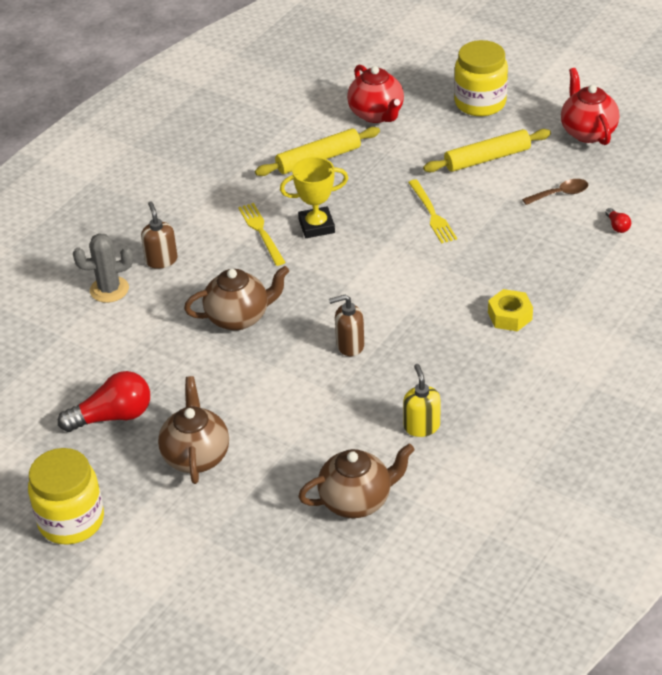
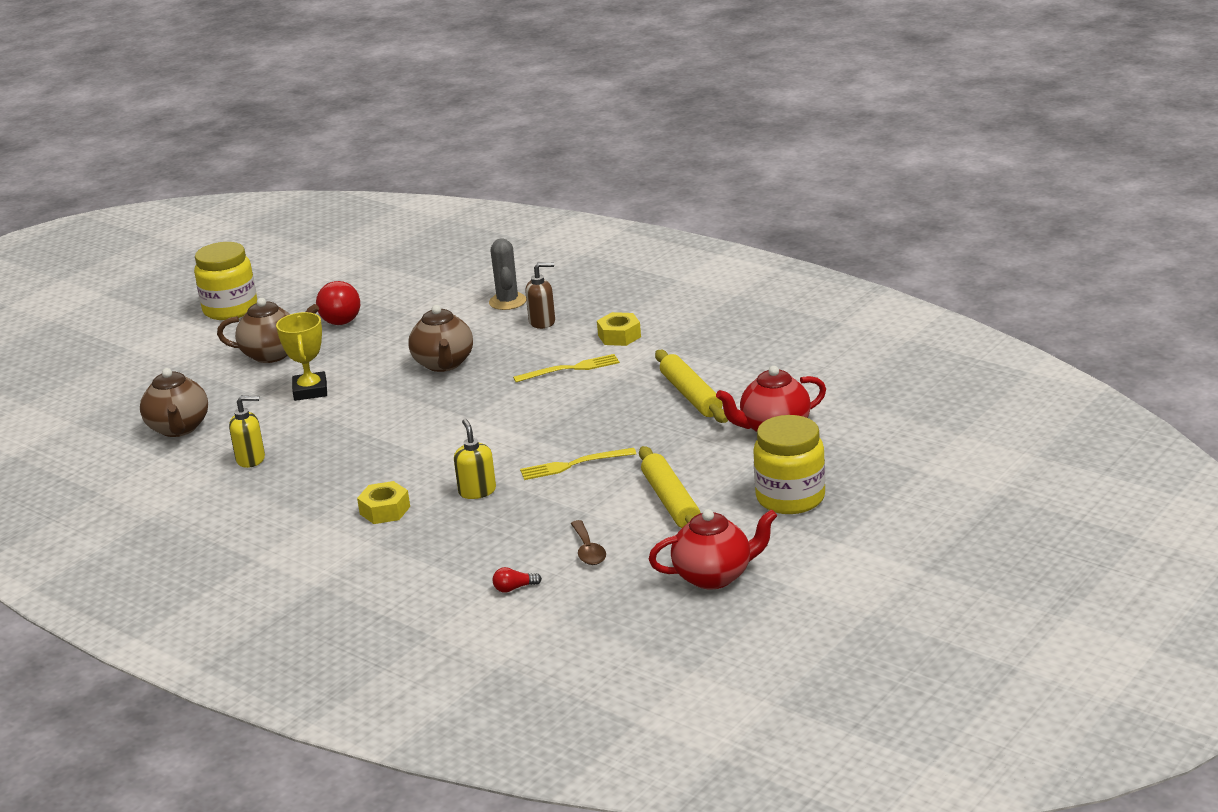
camera: 95 degrees right, 15 degrees down
yellow trophy [280,157,348,238] -> yellow trophy moved to [276,312,327,401]
brown soap dispenser [329,295,364,356] -> none
none -> yellow soap dispenser [454,419,496,499]
none -> yellow nut [597,312,641,346]

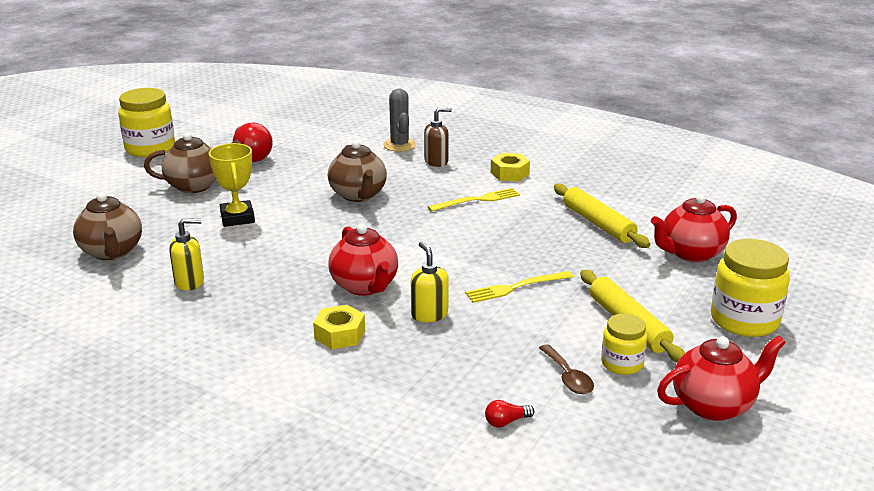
camera: 10 degrees left, 0 degrees up
none -> red teapot [329,224,398,296]
none -> yellow jar [601,314,647,375]

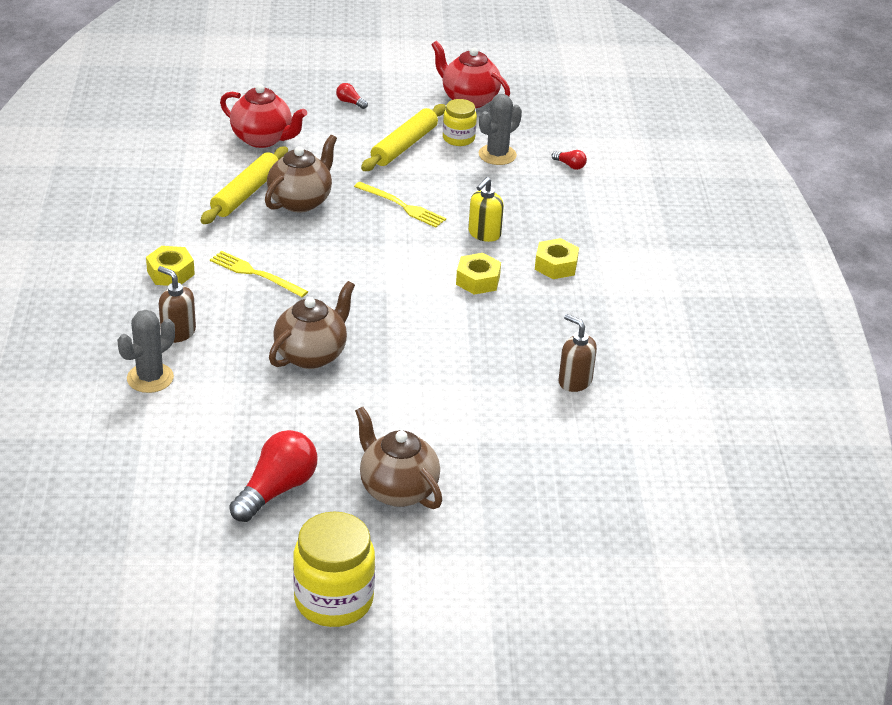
camera: 125 degrees left, 10 degrees up
brown teapot [73,192,142,260] -> brown teapot moved to [265,135,337,213]
yellow soap dispenser [169,218,204,291] -> brown soap dispenser [558,314,597,392]
yellow trophy [209,143,255,227] -> none
red teapot [329,224,398,296] -> yellow nut [456,253,501,295]
brown spoon [539,344,594,394] -> grey cactus [479,94,522,165]
yellow jar [711,239,790,337] -> red light bulb [336,83,368,109]

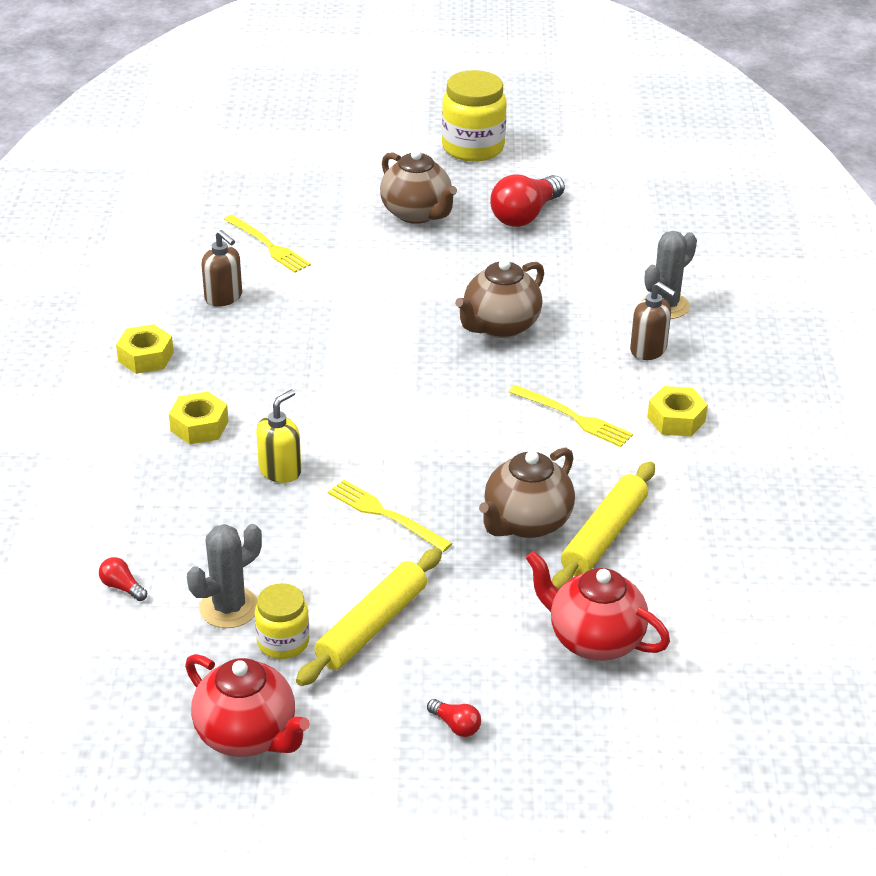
camera: 175 degrees left, 0 degrees up
yellow nut [456,253,501,295] -> yellow nut moved to [116,324,174,374]
none -> yellow fork [224,215,311,273]

